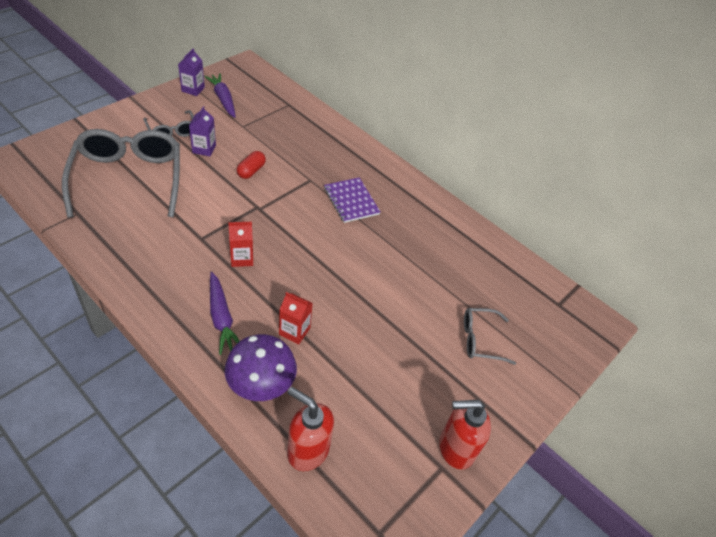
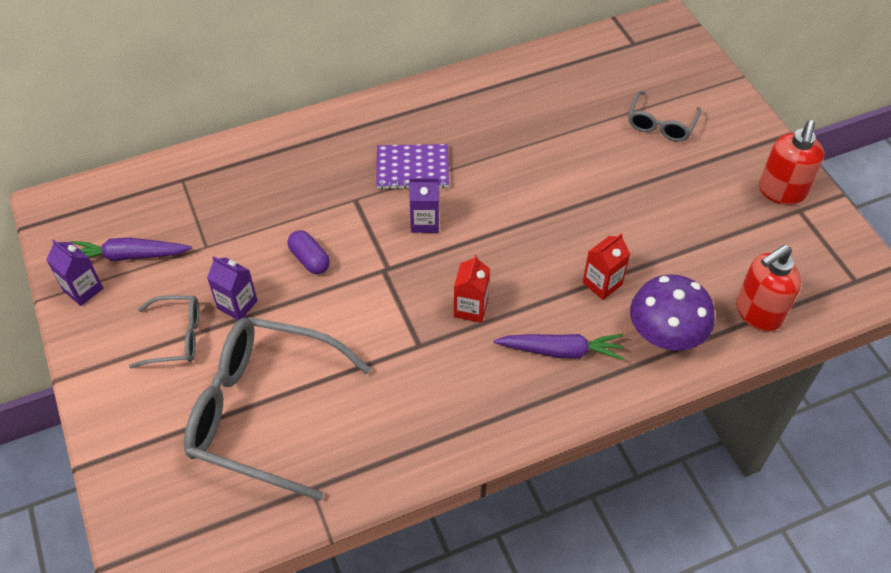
camera: 60 degrees left, 5 degrees up
red capsule [237,151,266,179] -> purple capsule [288,230,330,274]
none -> purple carton [409,178,439,233]

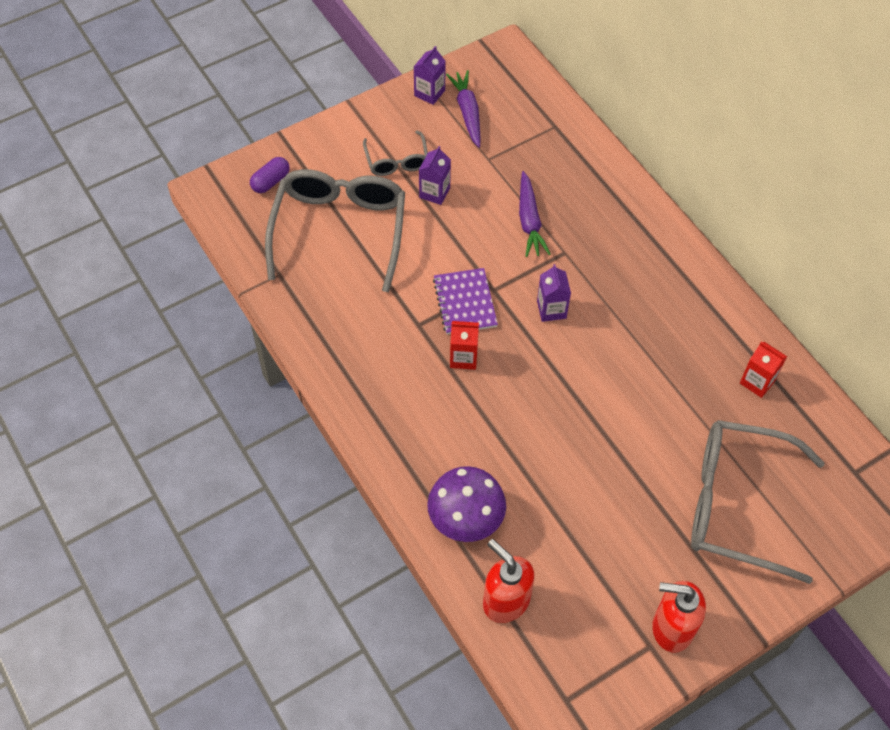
camera: 80 degrees right, 5 degrees up
purple capsule [288,230,330,274] -> purple capsule moved to [250,157,290,193]
purple notebook [376,144,449,190] -> purple notebook moved to [433,268,498,335]
purple carrot [493,334,625,360] -> purple carrot moved to [519,171,550,257]
red carton [583,233,630,300] -> red carton moved to [740,342,787,398]
grey glasses [628,91,701,142] -> grey glasses [691,420,825,584], size x2.04

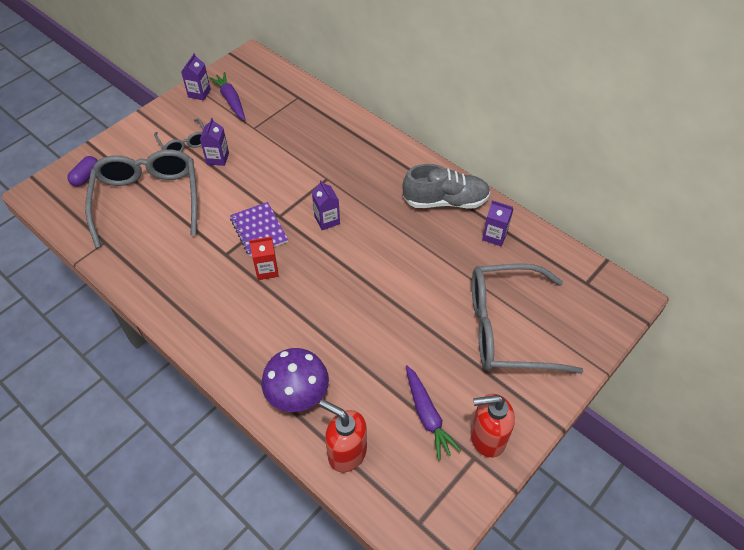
camera: 15 degrees left, 5 degrees down
purple carrot [519,171,550,257] -> purple carrot moved to [406,365,462,460]
red carton [740,342,787,398] -> purple carton [482,200,514,247]
none -> grey shoe [402,164,490,208]

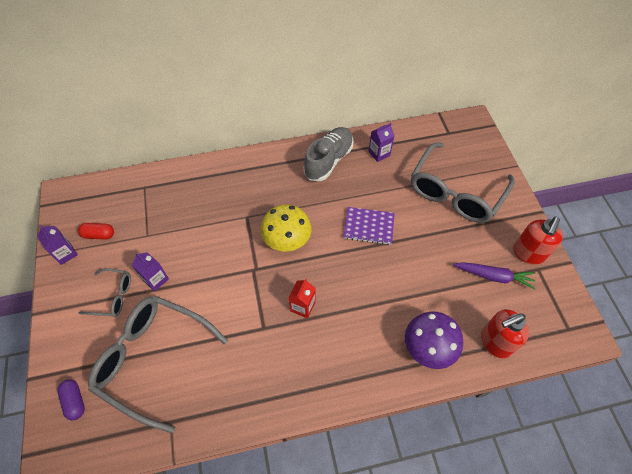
camera: 55 degrees left, 5 degrees up
purple carrot [209,72,245,121] -> red capsule [78,223,114,240]
purple notebook [230,202,288,256] -> purple notebook moved to [343,207,395,245]
purple carton [312,180,340,230] -> yellow mushroom [261,204,312,252]

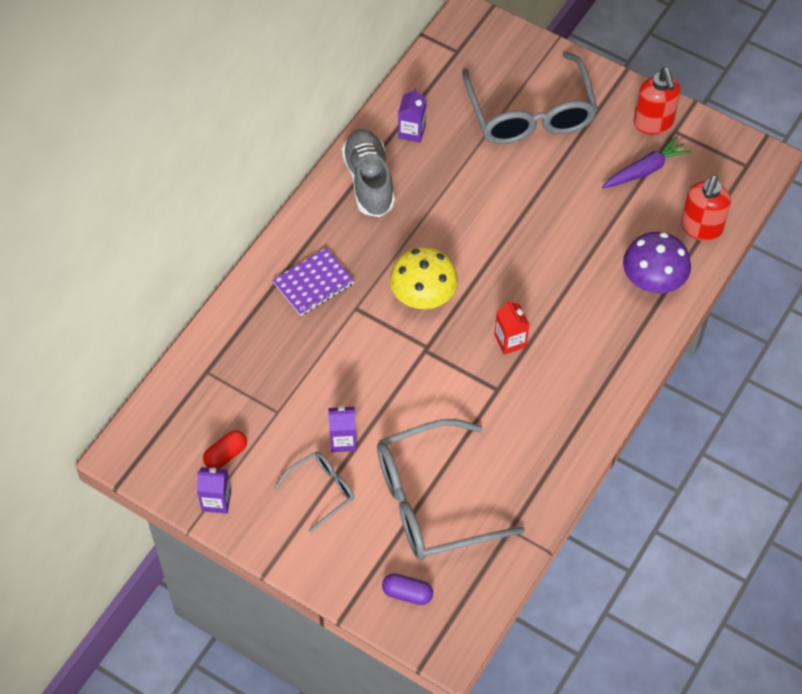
camera: 45 degrees left, 0 degrees up
purple notebook [343,207,395,245] -> purple notebook moved to [272,248,355,316]

